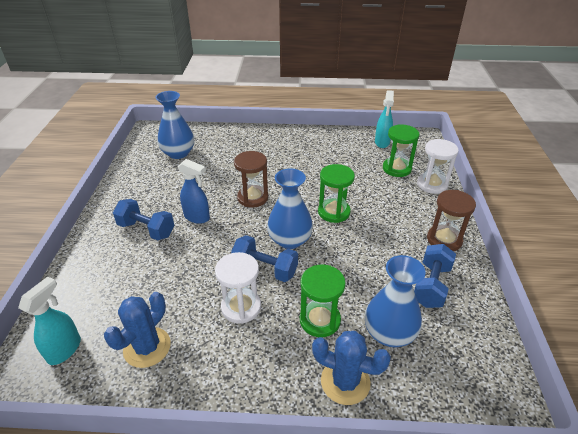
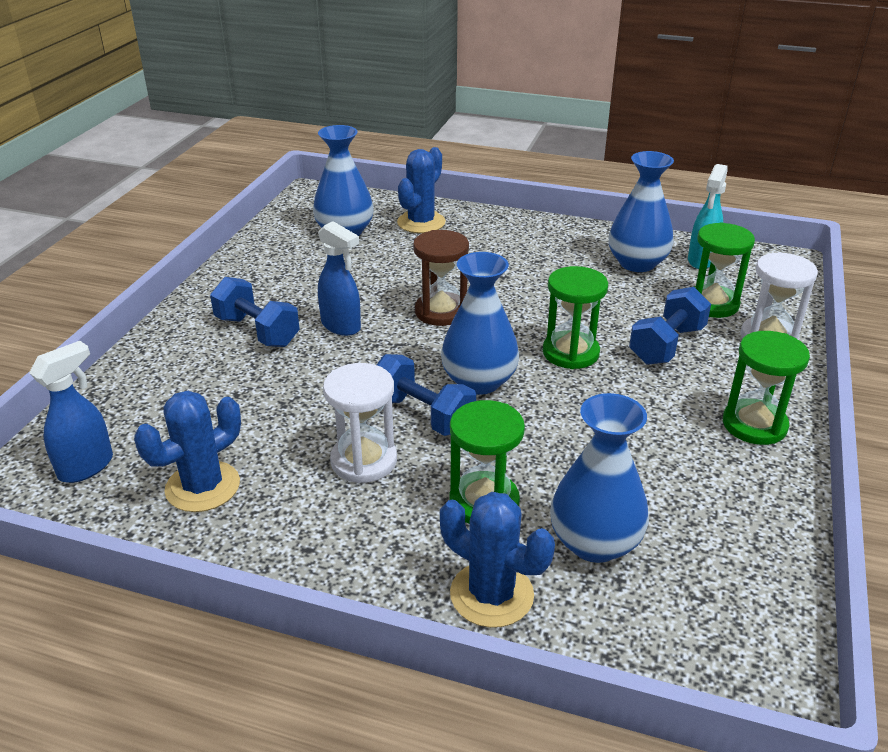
camera: 15 degrees right, 5 degrees down
turquoise spray bottle [18,277,81,365] -> blue spray bottle [29,341,113,483]
blue dumbbell [414,244,456,308] -> blue dumbbell moved to [629,287,711,365]
brown hourglass [427,190,476,251] -> green hourglass [723,331,810,445]
none -> blue cactus [397,147,446,233]
none -> blue vase [609,151,674,272]

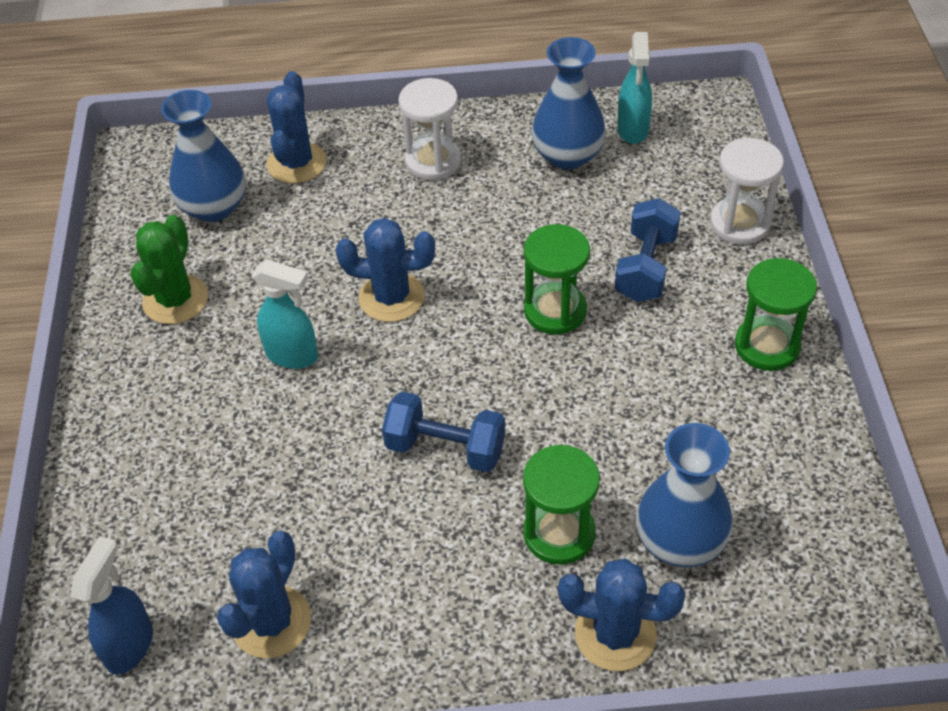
camera: 20 degrees left, 15 degrees up
blue dumbbell [210,277,300,347] -> none
blue spray bottle [318,221,361,336] -> turquoise spray bottle [252,259,318,369]
white hourglass [323,363,397,483] -> white hourglass moved to [399,78,461,180]
brown hourglass [413,230,469,326] -> blue cactus [336,218,435,322]
blue vase [441,252,519,395] -> none
green hourglass [694,222,755,318] -> none
none -> green cactus [130,215,208,324]

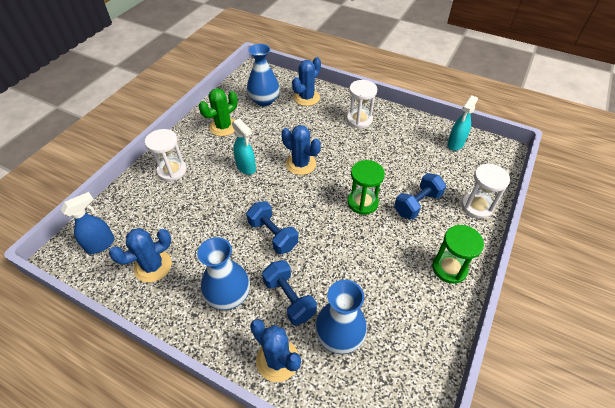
camera: 30 degrees right, 0 degrees up
green hourglass [523,445,600,565] -> blue dumbbell [262,260,317,326]
blue vase [532,37,606,169] -> blue vase moved to [197,237,250,310]
none -> white hourglass [145,129,187,181]

